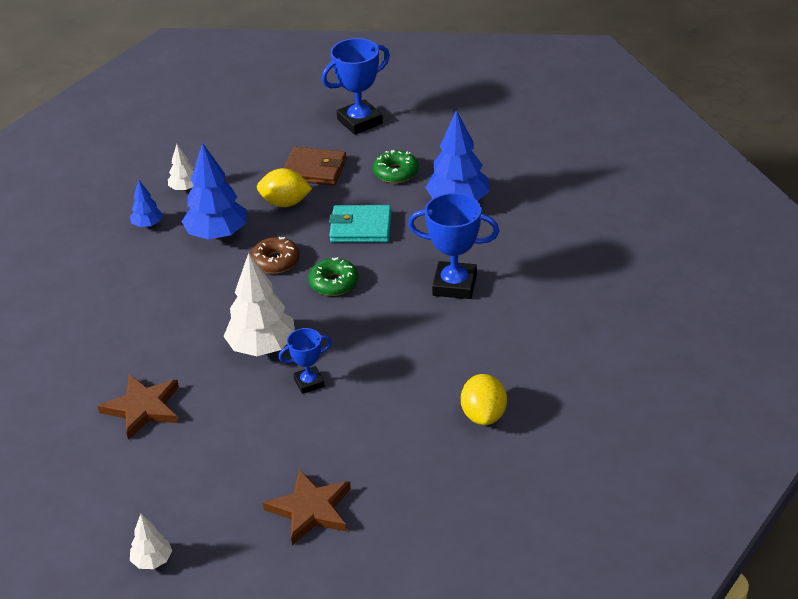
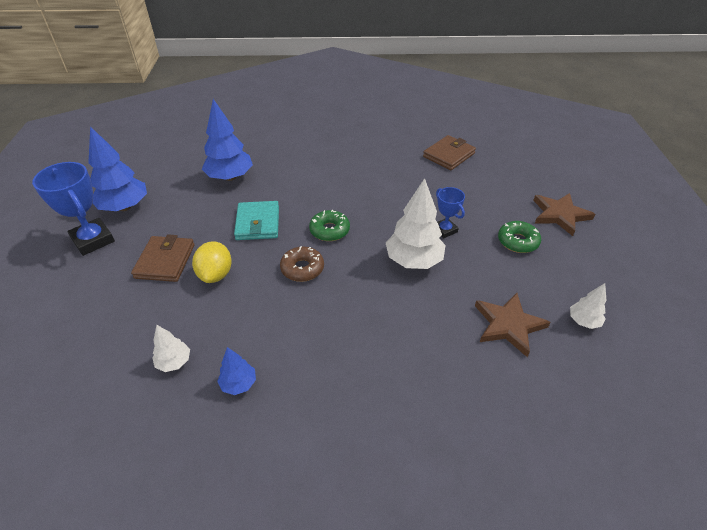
camera: 100 degrees left, 5 degrees up
white tree [130,514,172,569] -> white tree moved to [570,283,606,329]
blue tree [181,142,246,240] -> blue tree moved to [88,126,147,211]
green donut [373,150,419,183] -> green donut moved to [498,221,541,253]
blue trophy [408,193,499,299] -> none
yellow lemon [461,374,507,425] -> brown wallet [423,135,476,170]

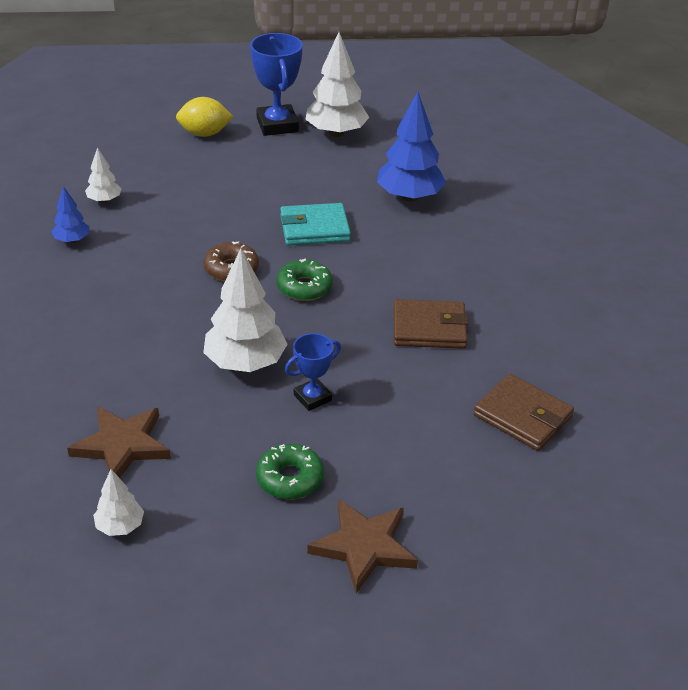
camera: 85 degrees right, 5 degrees down
blue trophy [32,162,115,256] -> blue trophy turned 60 degrees counterclockwise [250,33,303,136]
blue tree [88,126,147,211] -> white tree [305,32,369,137]
brown wallet [131,234,195,282] -> brown wallet moved to [394,299,469,349]
yellow lemon [192,241,232,283] -> yellow lemon moved to [176,97,233,137]

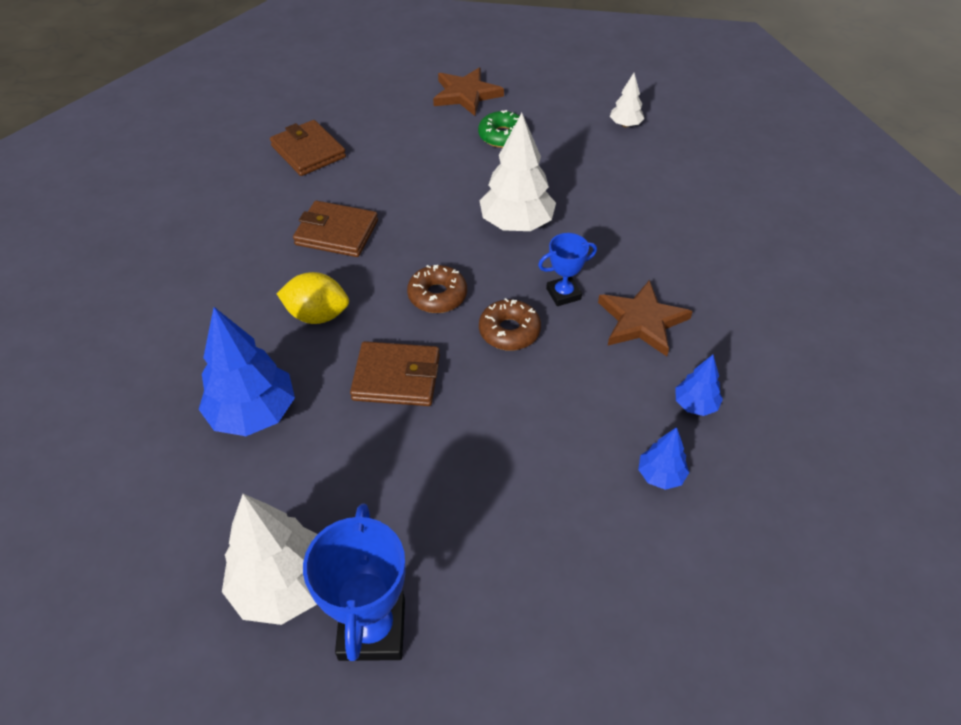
camera: 165 degrees left, 10 degrees up
brown star [67,406,171,478] -> brown star moved to [598,280,693,356]
white tree [85,147,122,203] -> blue tree [638,427,689,490]
yellow lemon [176,97,233,137] -> yellow lemon moved to [276,272,349,324]
green donut [277,258,333,301] -> brown donut [407,265,467,313]
turquoise wallet [280,203,351,245] -> brown wallet [350,341,440,406]
blue trophy [285,333,341,411] -> blue trophy moved to [538,233,597,306]

